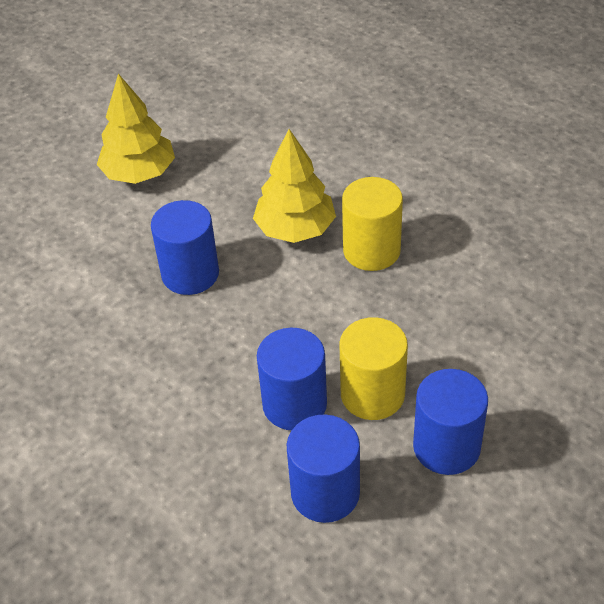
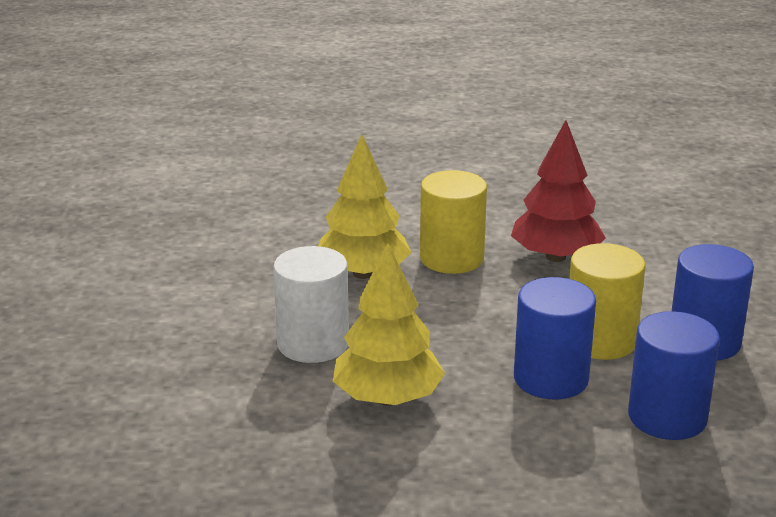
camera: 45 degrees left, 20 degrees down
yellow tree [97,73,175,184] -> yellow tree moved to [333,243,445,406]
blue cylinder [151,200,219,295] -> white cylinder [273,246,349,363]
none -> red tree [511,120,606,262]

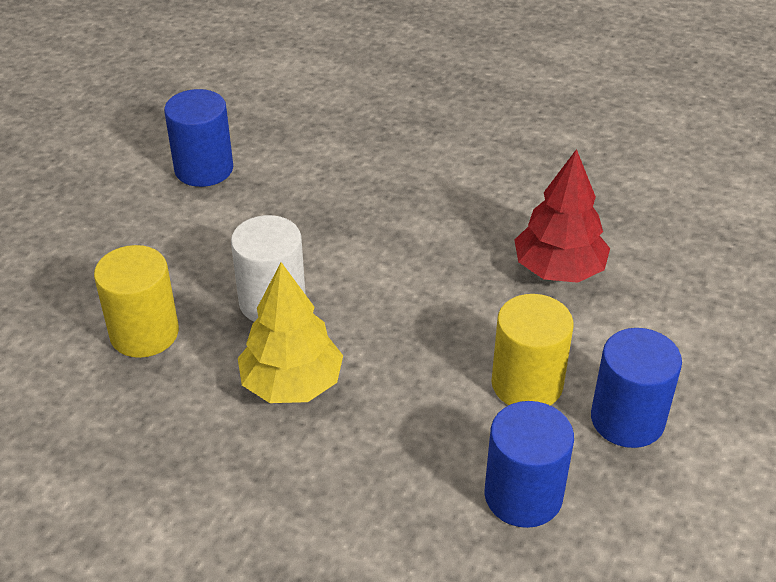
camera: 25 degrees right, 15 degrees up
yellow tree [318,134,411,279] -> none
yellow cylinder [420,170,487,274] -> yellow cylinder moved to [94,245,179,358]
blue cylinder [514,277,596,400] -> blue cylinder moved to [164,89,233,187]

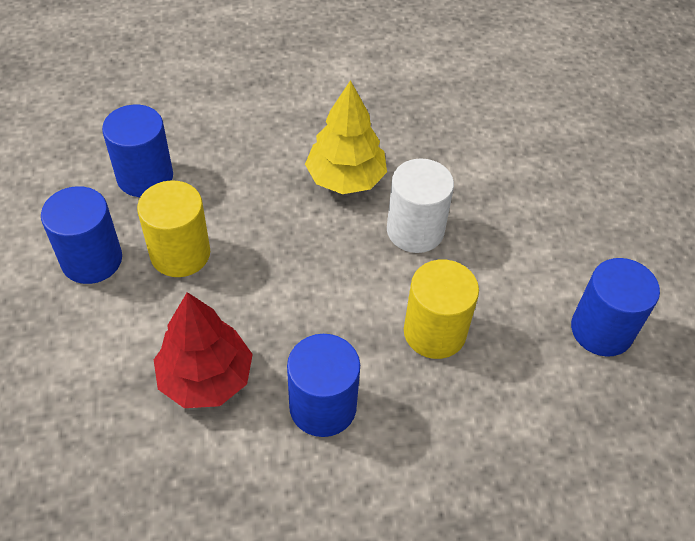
camera: 145 degrees right, 10 degrees up
yellow cylinder [94,245,179,358] -> yellow cylinder moved to [404,260,479,359]
none -> blue cylinder [287,334,360,437]

